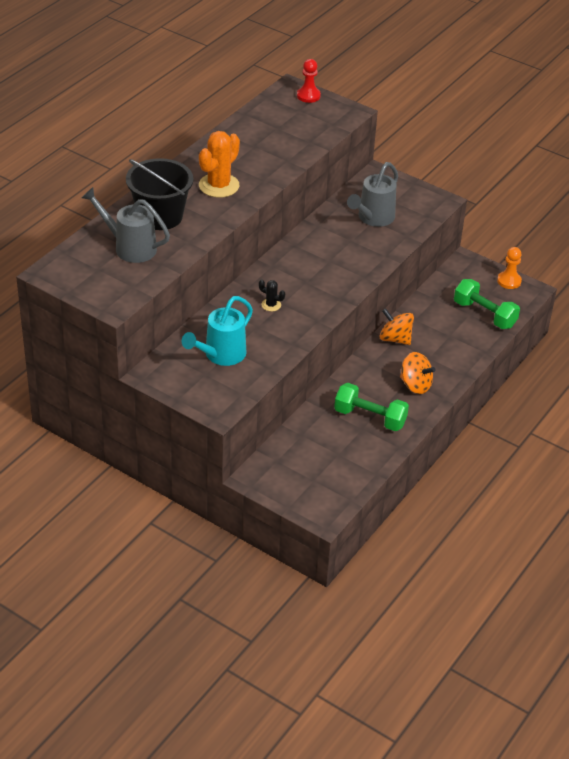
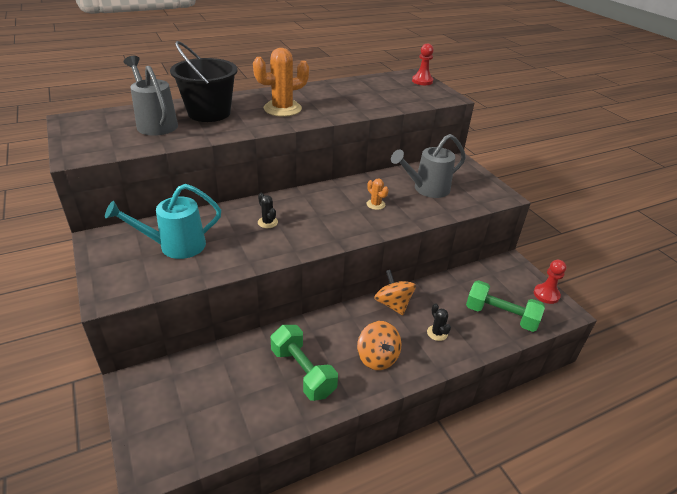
camera: 30 degrees right, 5 degrees down
green dumbbell [454,279,520,329] -> green dumbbell turned 45 degrees counterclockwise [466,280,545,332]
orange pawn [497,247,522,289] -> red pawn [534,260,566,304]
none -> orange cactus [367,179,389,210]
none -> black cactus [427,303,451,341]

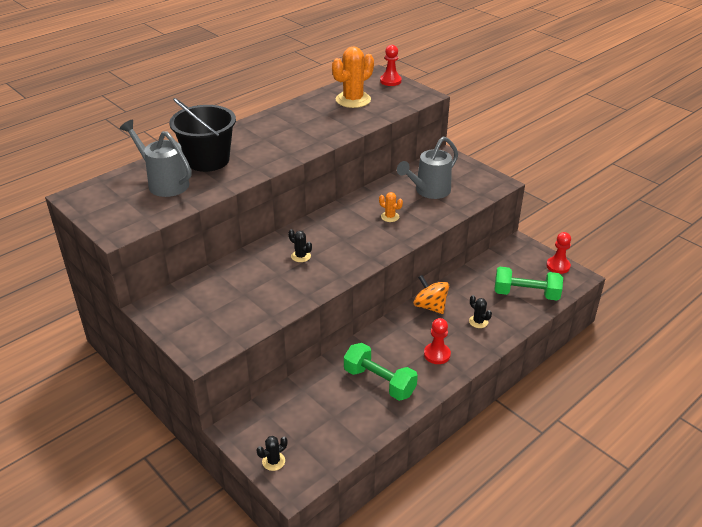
camera: 15 degrees left, 0 degrees up
turquoise watering can [105,184,221,259] -> none
orange cactus [253,48,309,117] -> orange cactus moved to [332,46,374,108]
orange spinning top [357,321,401,370] -> red pawn [424,318,451,364]
none -> black cactus [257,436,287,471]

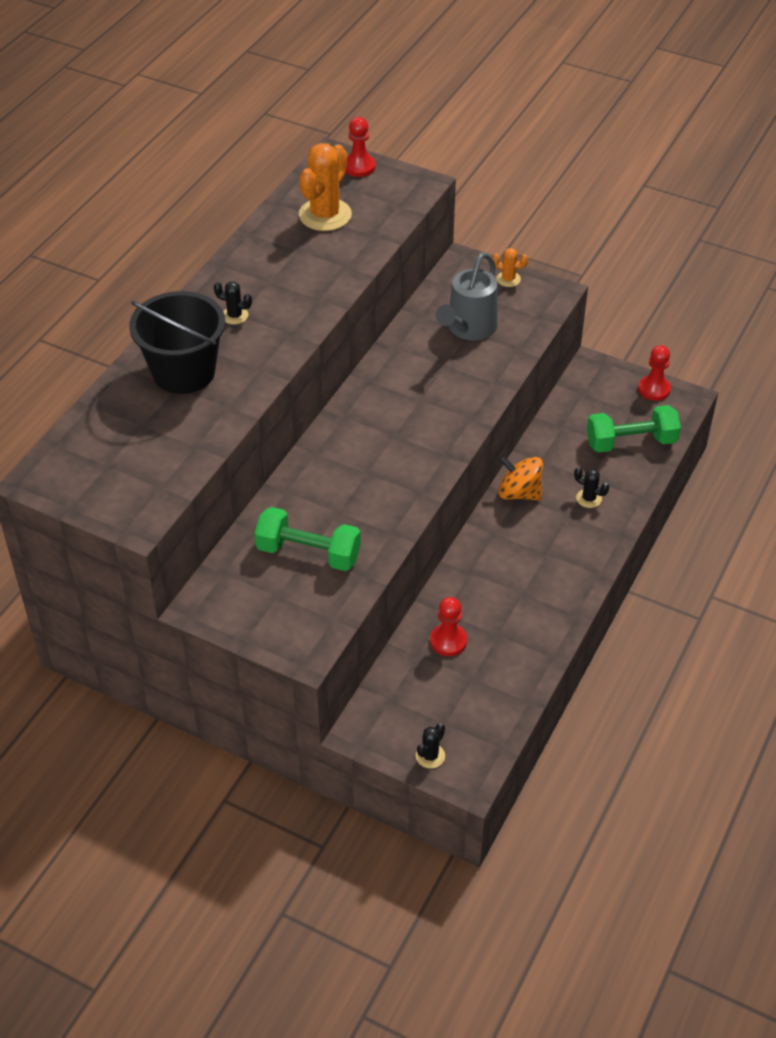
camera: 20 degrees left, 10 degrees up
grey watering can [119,120,191,197] -> none
black cactus [289,229,312,262] -> black cactus moved to [214,281,252,325]
green dumbbell [344,343,418,401] -> green dumbbell moved to [254,507,361,571]
orange cactus [379,192,403,222] -> orange cactus moved to [492,248,528,287]
red pawn [424,318,451,364] -> red pawn moved to [430,597,467,656]

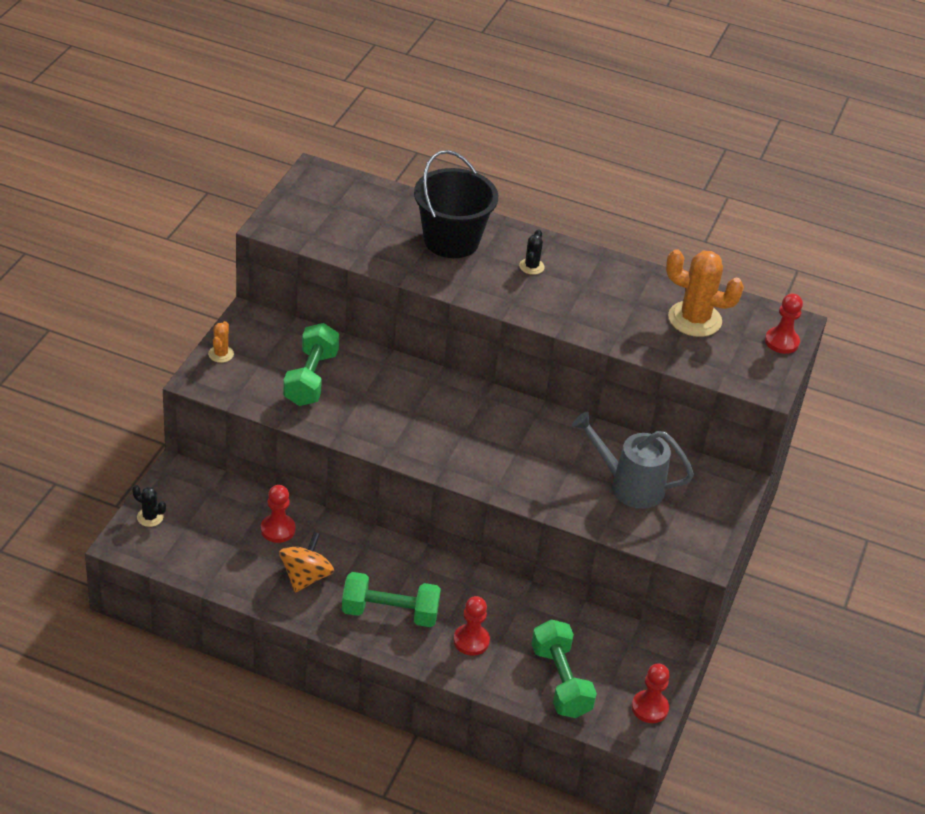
camera: 80 degrees right, 5 degrees down
orange cactus [492,248,528,287] -> orange cactus moved to [208,321,234,363]
orange spinning top [498,455,543,500] -> orange spinning top moved to [279,532,334,593]
black cactus [574,467,609,508] -> red pawn [453,596,490,656]
none -> green dumbbell [342,572,441,627]

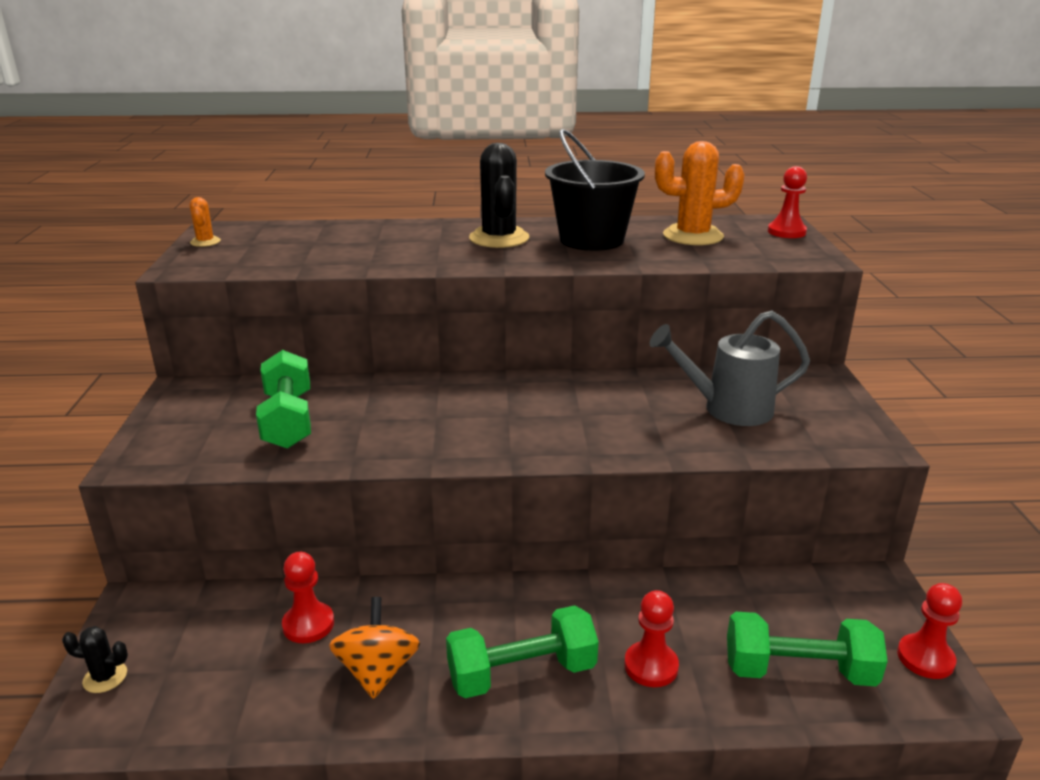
camera: 20 degrees left, 15 degrees down
orange cactus [208,321,234,363] -> orange cactus moved to [190,197,221,247]
black bucket [414,150,498,258] -> black bucket moved to [545,129,645,251]
black cactus [519,229,544,275] -> black cactus [469,143,529,248], size x2.09
green dumbbell [531,619,597,718] -> green dumbbell turned 45 degrees counterclockwise [727,612,888,686]

